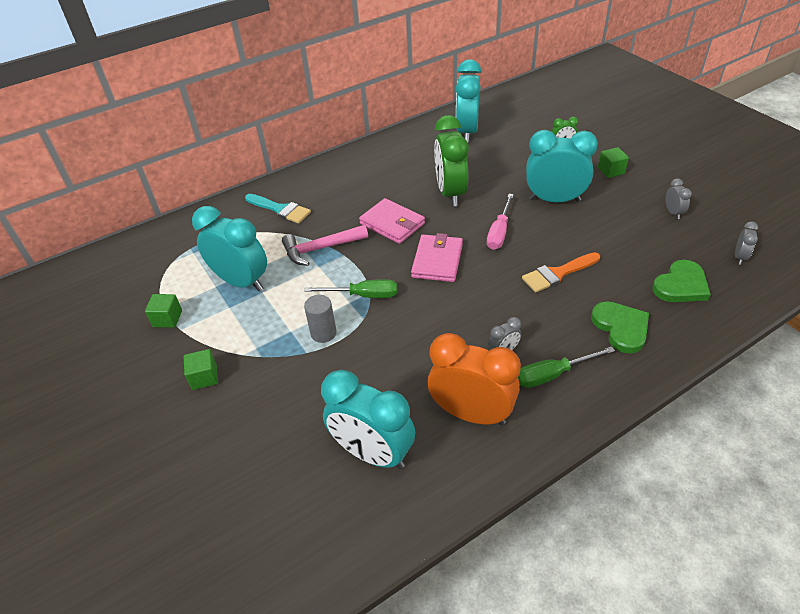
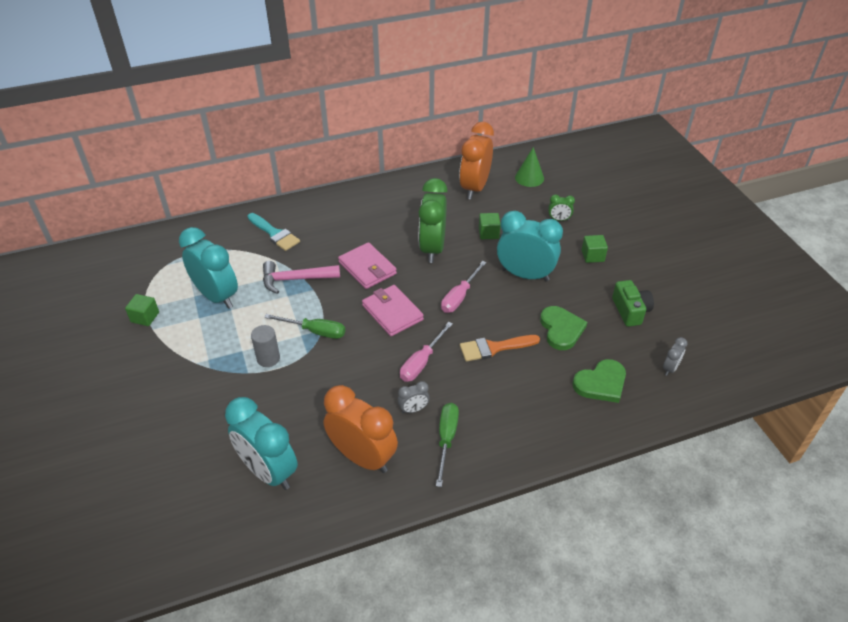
camera: 10 degrees right, 0 degrees up
green cube [184,349,218,390] -> green cube moved to [479,213,501,239]
pink wallet [411,233,463,282] -> pink wallet turned 60 degrees counterclockwise [362,285,424,336]
turquoise clock [456,59,481,143] -> orange clock [459,122,494,200]
green screwdriver [518,346,615,388] -> green screwdriver turned 105 degrees clockwise [436,403,459,487]
green heart [591,301,649,354] -> green heart moved to [540,306,587,350]
grey clock [666,178,692,219] -> green camera [612,280,654,327]
none -> pink screwdriver [400,322,453,382]
none -> green cone [515,147,544,187]

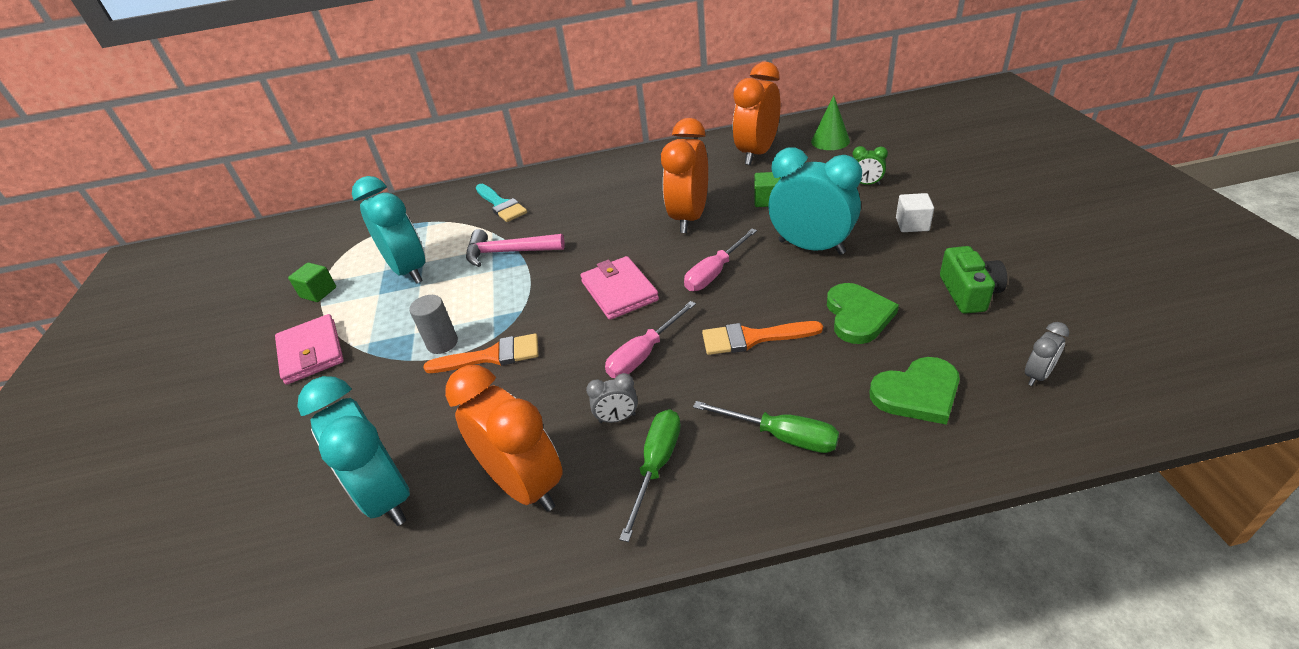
camera: 15 degrees right, 5 degrees down
green screwdriver [264,314,345,339] -> green screwdriver moved to [693,401,839,453]
pink wallet [338,242,397,289] -> pink wallet moved to [275,314,344,385]
green clock [419,178,448,263] -> orange clock [661,118,708,233]
green cube [582,235,608,263] -> white cube [896,193,934,232]
none -> orange brush [423,333,539,373]

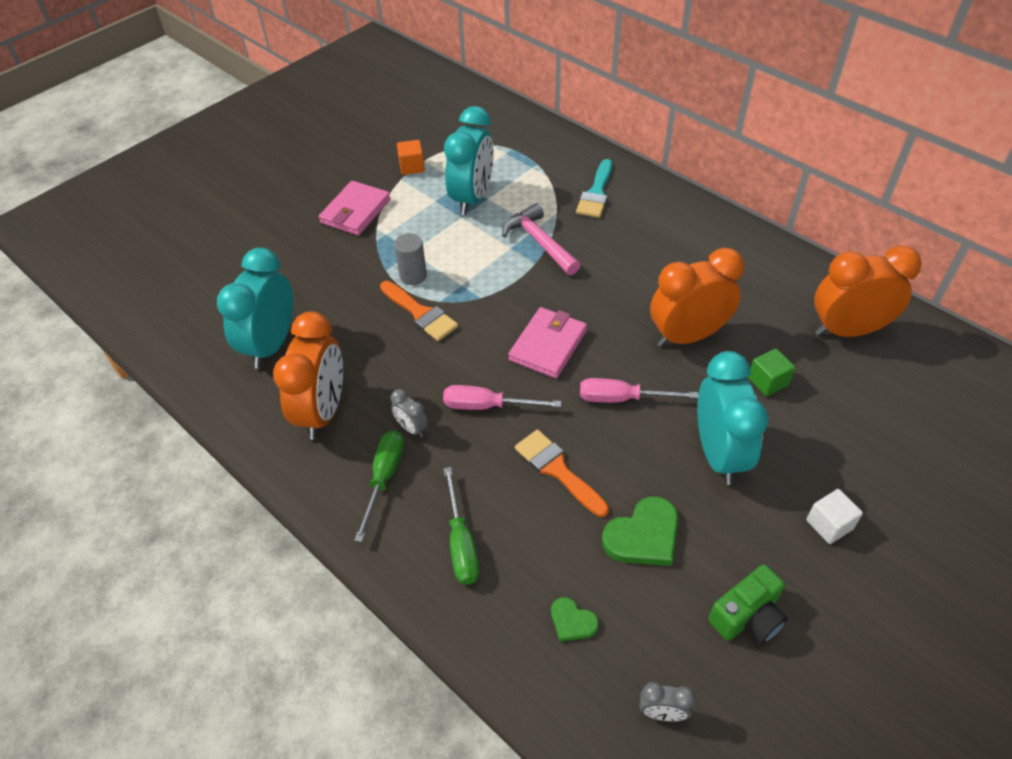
camera: 50 degrees right, 10 degrees up
green cube [288,262,336,302] -> orange cube [397,140,425,175]
green screwdriver [619,409,681,542] -> green screwdriver turned 60 degrees counterclockwise [354,430,404,542]
green cone [811,95,850,150] -> none
green clock [852,146,888,185] -> none
green heart [870,357,960,425] -> green heart [551,597,599,642], size x0.57

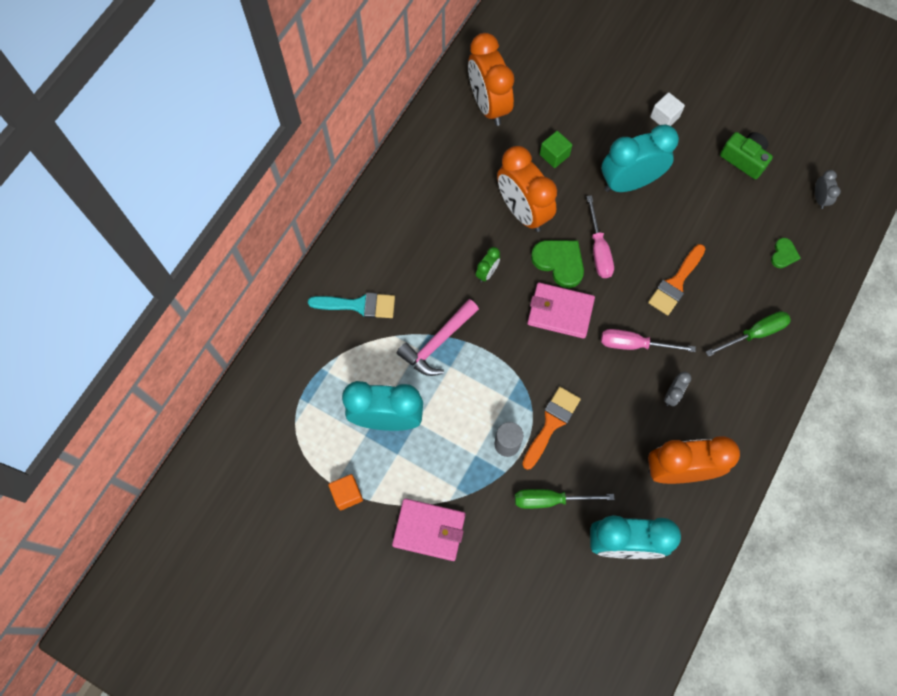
camera: 105 degrees left, 20 degrees up
green screwdriver [354,430,404,542] -> green screwdriver moved to [515,489,615,509]
pink screwdriver [443,385,561,410] -> pink screwdriver turned 105 degrees clockwise [601,329,696,352]
green heart [602,496,678,566] -> green heart moved to [531,240,584,288]
none -> green clock [476,247,500,282]

